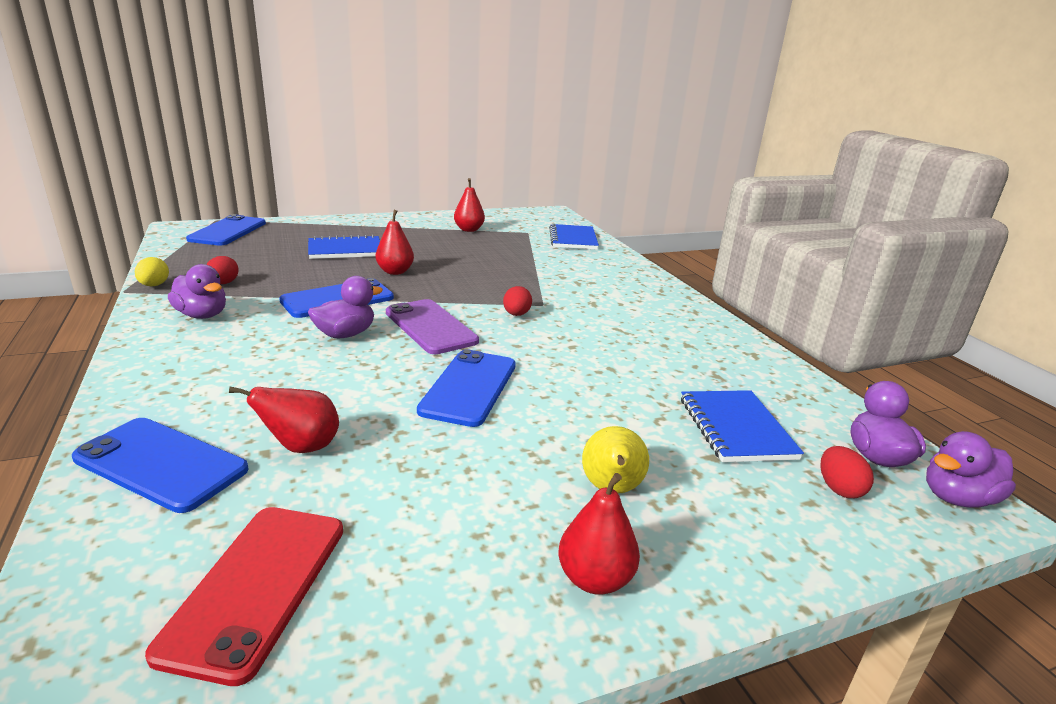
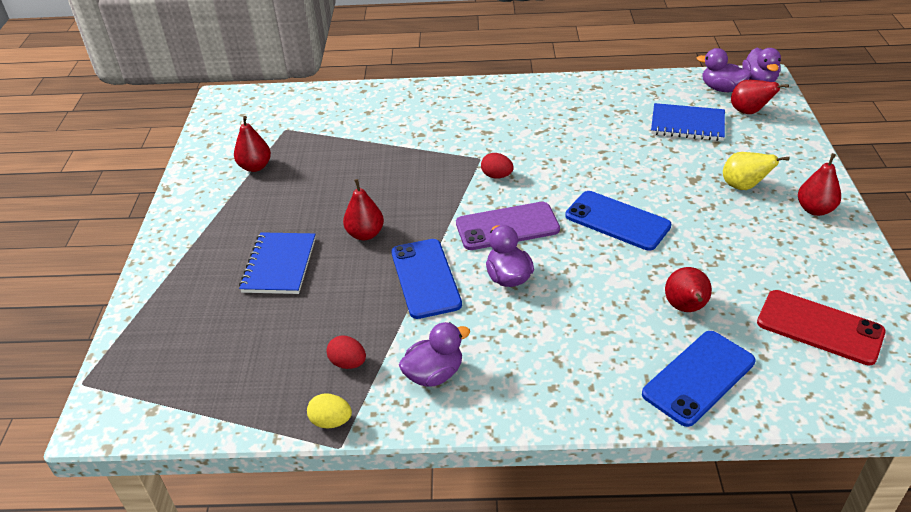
camera: 65 degrees left, 15 degrees up
blue phone [186,214,266,246] -> none
blue notebook [549,224,599,250] -> none
red egg [820,446,874,498] -> red pear [731,80,789,114]

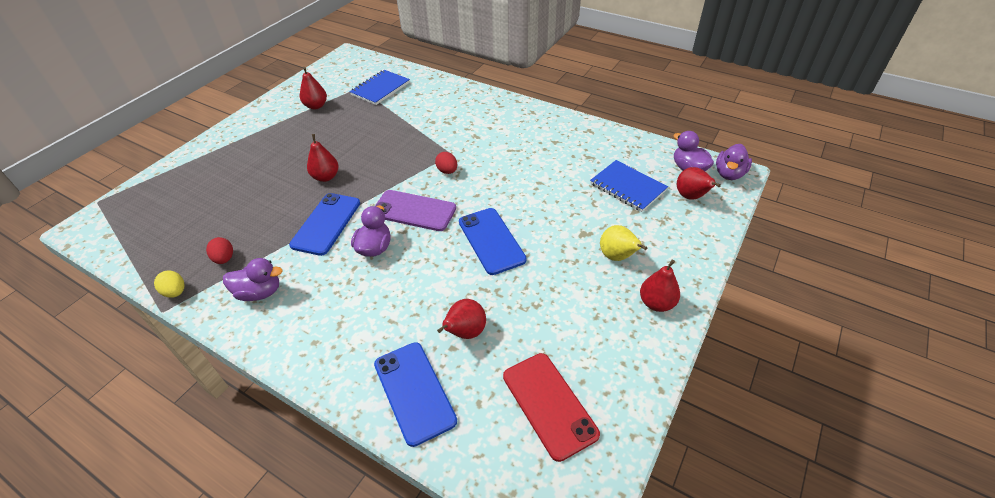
camera: 30 degrees right, 5 degrees up
blue notebook [239,232,316,294] -> blue notebook moved to [350,70,410,105]
blue phone [642,331,755,427] -> blue phone turned 75 degrees clockwise [374,342,457,447]

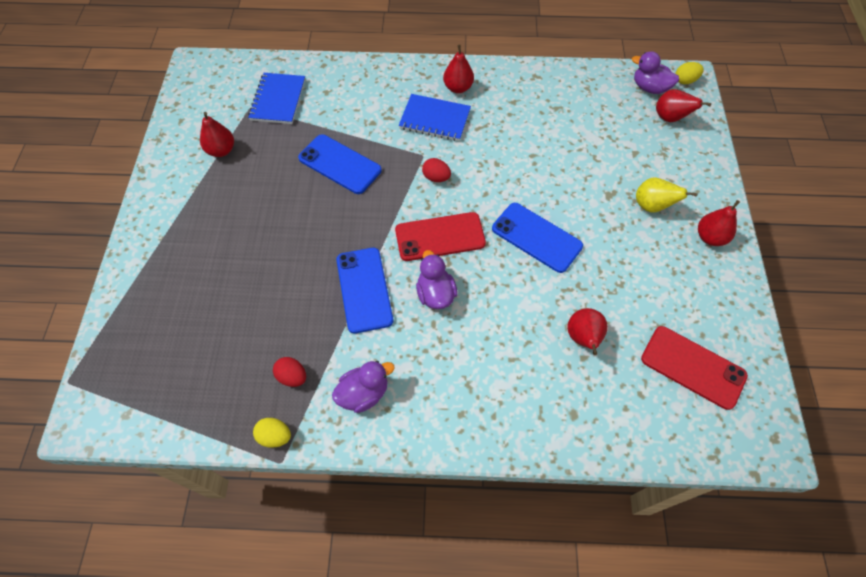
camera: 30 degrees left, 15 degrees up
red pear [307,134,339,182] -> red pear moved to [443,44,474,93]
blue phone [374,342,457,447] -> blue phone moved to [298,134,382,194]
purple phone [375,190,456,231] -> red phone [395,212,486,261]
blue notebook [590,160,668,212] -> blue notebook moved to [399,94,471,141]
purple duck [716,144,752,180] -> yellow egg [675,62,704,84]

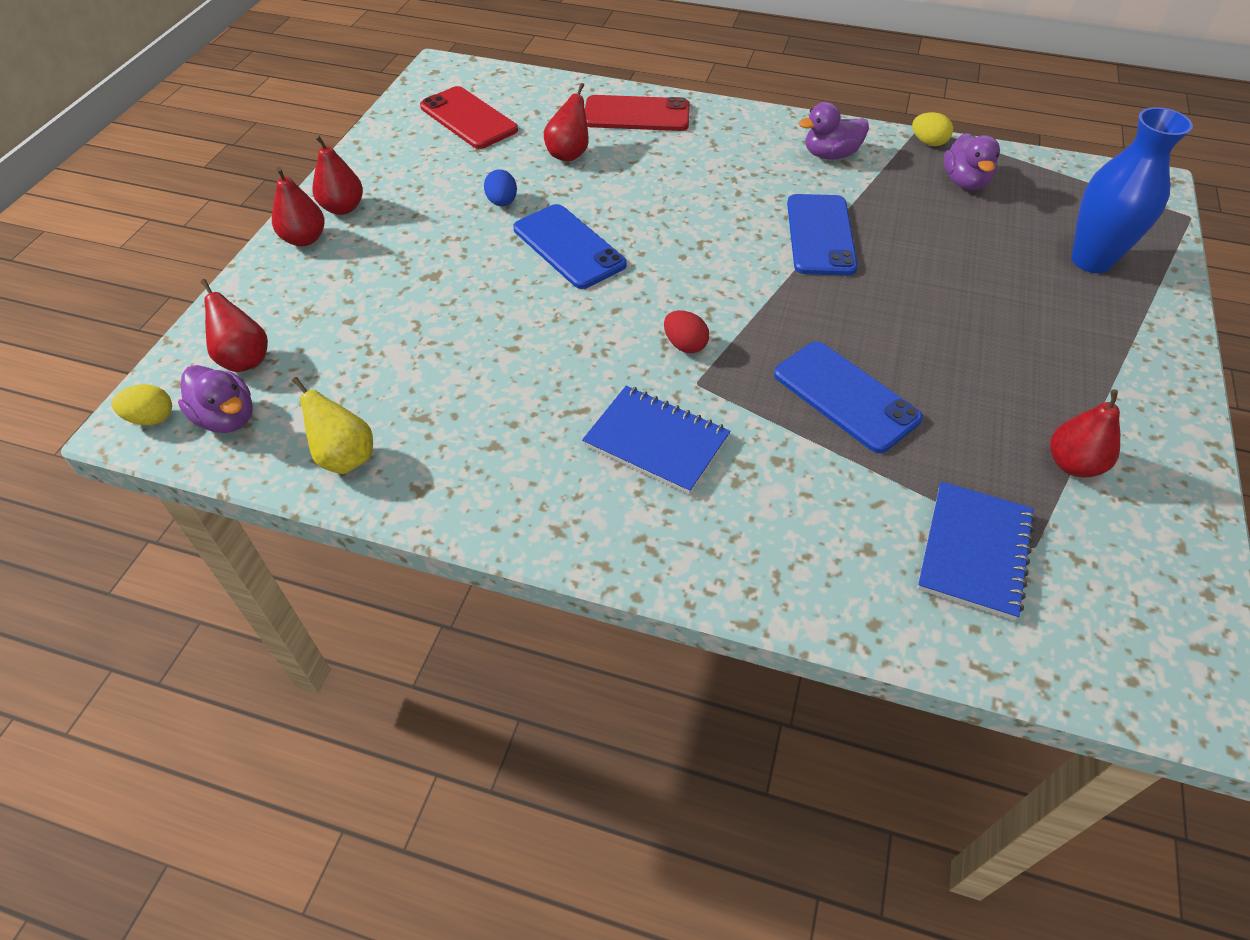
camera: 165 degrees left, 10 degrees down
red egg [273,357,306,387] -> none
red phone [395,212,486,261] -> red phone moved to [585,95,690,131]
purple duck [416,250,458,309] -> purple duck moved to [943,133,1000,190]
red pear [443,44,474,93] -> red pear moved to [272,167,325,246]
yellow pear [636,178,698,213] -> yellow pear moved to [292,377,373,474]
none -> blue egg [484,169,517,206]
none -> blue vase [1071,107,1193,273]

